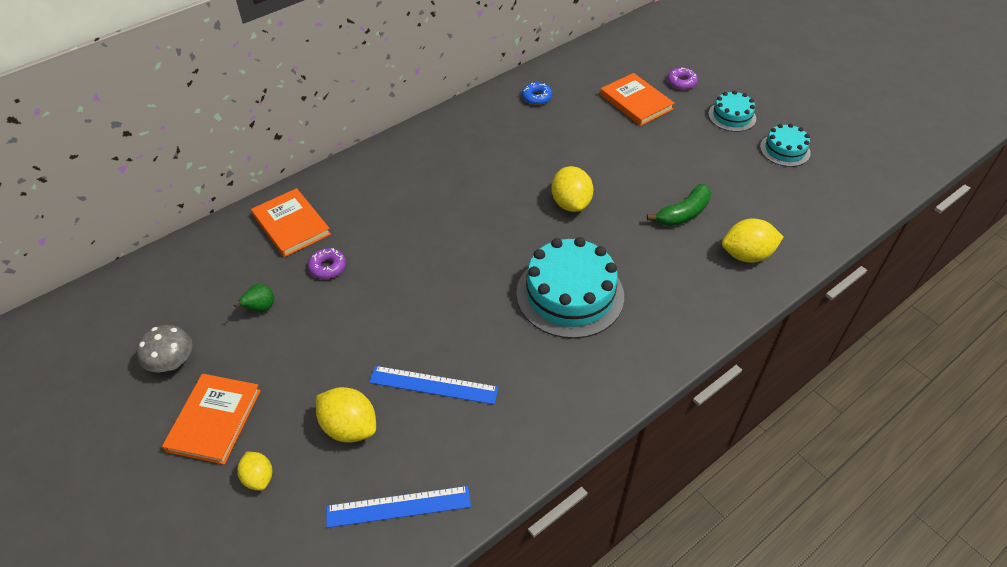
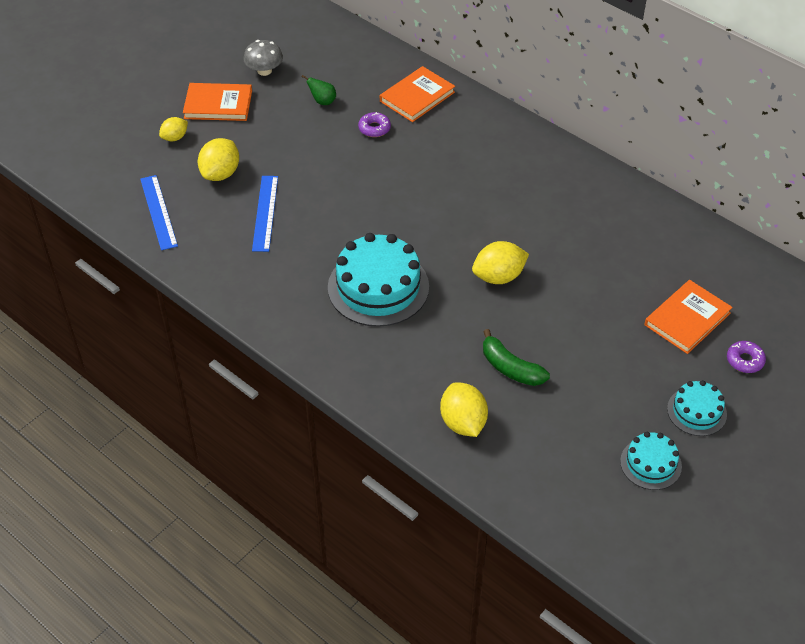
camera: 80 degrees right, 0 degrees up
blue donut [522,82,552,105] -> none

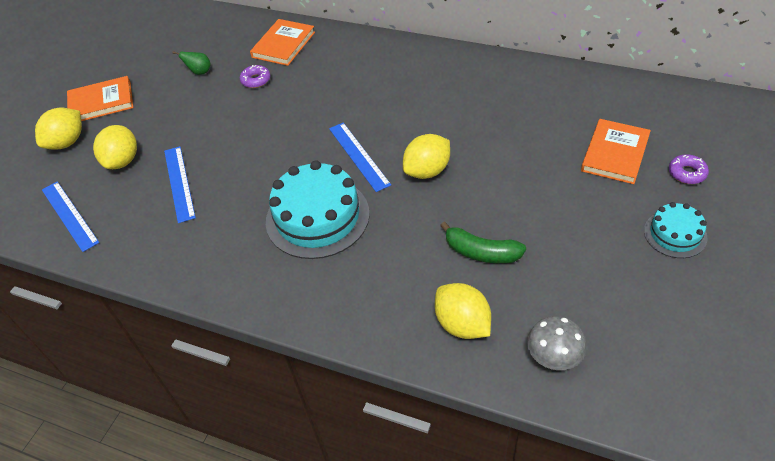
camera: 15 degrees left, 0 degrees up
yellow lemon [159,117,188,141] -> yellow lemon [35,108,82,150], size x1.65
grey mushroom [244,40,283,76] -> grey mushroom moved to [527,316,587,370]
turquoise cake [620,432,682,490] -> none
none -> blue ruler [329,123,391,192]

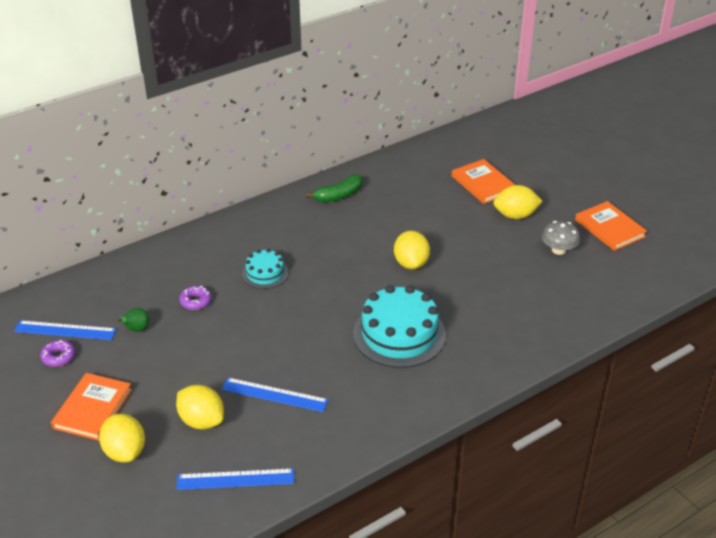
camera: 60 degrees left, 10 degrees down
orange book [250,19,315,66] -> orange book moved to [575,201,647,251]
blue ruler [329,123,391,192] -> blue ruler moved to [14,320,116,340]
yellow lemon [435,283,491,339] -> yellow lemon moved to [493,185,542,219]
green banana [440,221,526,263] -> green banana moved to [306,174,363,203]
grey mushroom [527,316,587,370] -> grey mushroom moved to [541,221,580,255]
turquoise cake [644,202,707,258] -> turquoise cake moved to [242,249,289,289]
purple donut [669,154,709,184] -> purple donut moved to [40,340,75,367]

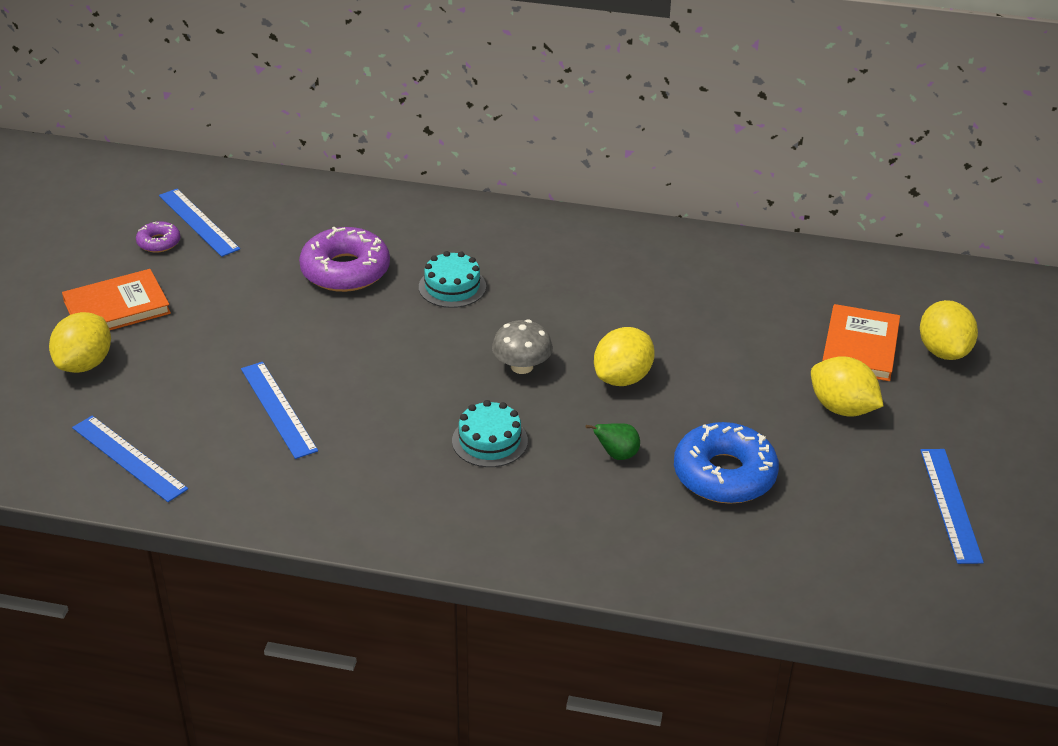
camera: 45 degrees right, 0 degrees up
green pear [117,308,149,332] -> green pear moved to [586,423,640,460]
yellow lemon [176,385,224,429] -> yellow lemon moved to [920,300,978,360]
purple donut [179,286,212,310] -> purple donut [299,227,390,292], size x2.02
green banana [306,174,363,203] -> none
turquoise cake [353,285,446,368] -> turquoise cake [452,400,528,467], size x0.54
grey mushroom [541,221,580,255] -> grey mushroom moved to [492,319,553,374]
orange book [575,201,647,251] -> blue ruler [920,449,984,564]
none -> blue donut [674,422,779,504]

